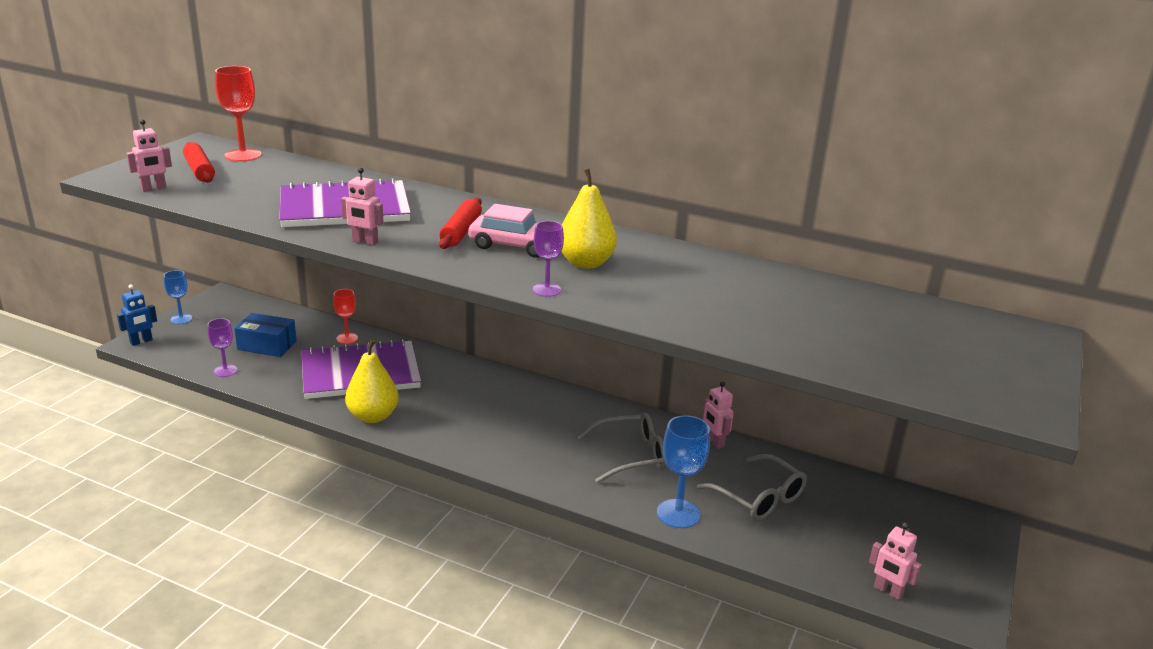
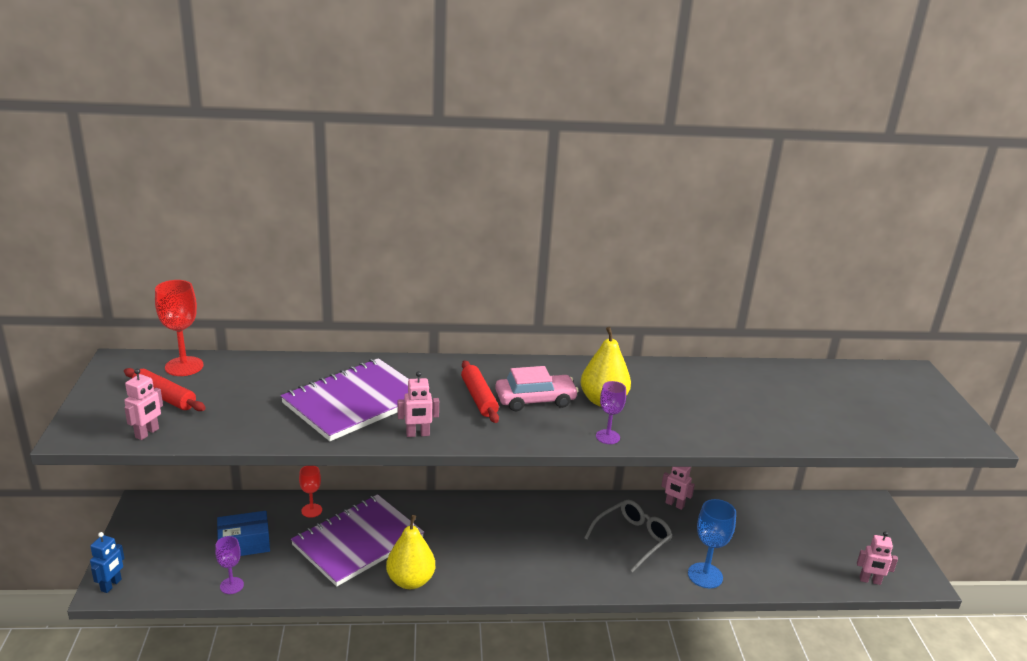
camera: 30 degrees left, 0 degrees up
blue goblet [164,270,193,324] -> none
grey glasses [697,454,807,521] -> none

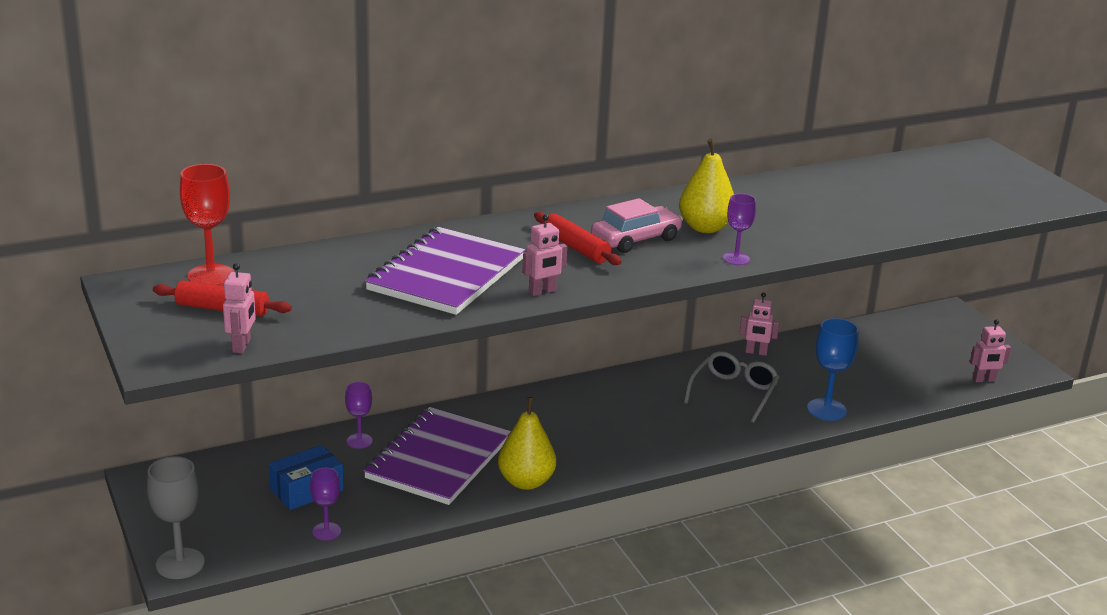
camera: 20 degrees left, 0 degrees up
blue robot [90,532,124,593] -> grey goblet [147,456,205,579]
red goblet [299,466,322,518] -> purple goblet [345,382,373,449]

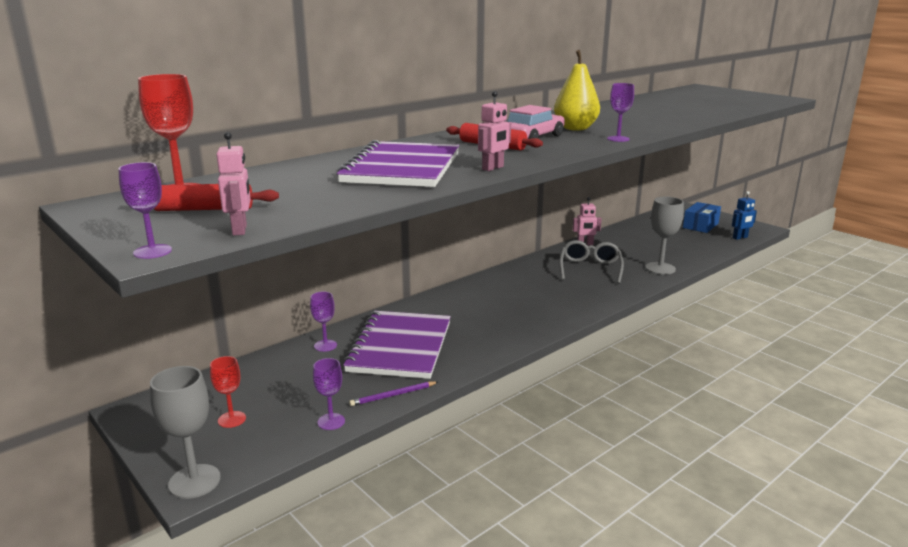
camera: 15 degrees left, 5 degrees down
blue box [269,445,344,510] -> blue box moved to [683,202,721,233]
yellow pear [498,397,556,490] -> none
blue goblet [807,318,859,421] -> grey goblet [645,197,684,275]
pink robot [970,319,1011,382] -> blue robot [732,191,757,240]
none -> purple goblet [118,162,172,259]
none -> red goblet [210,356,246,428]
none -> purple pencil [349,382,438,406]

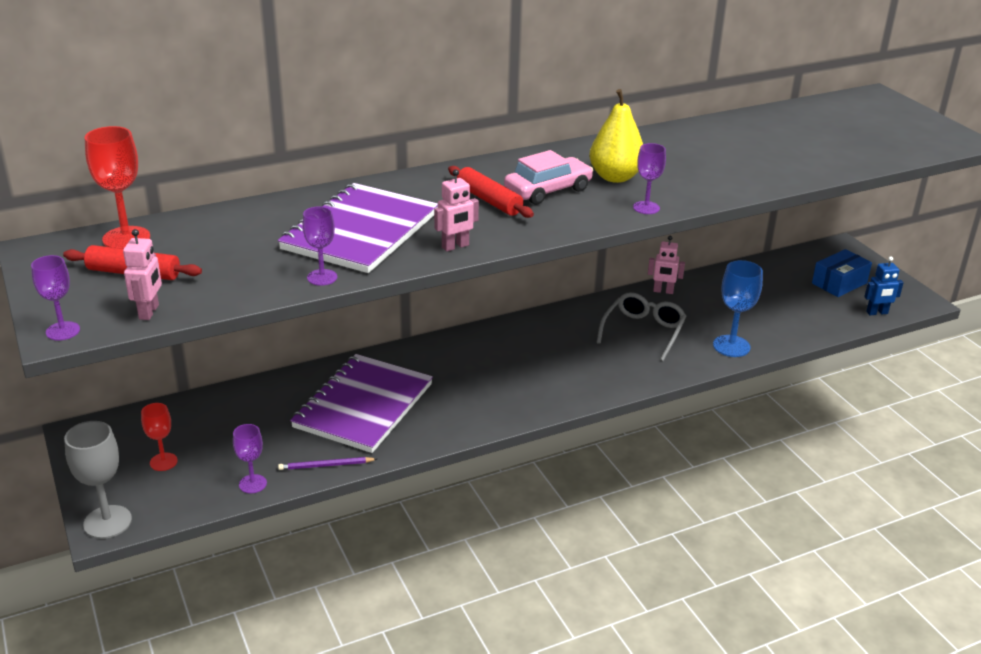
camera: 15 degrees right, 10 degrees up
purple goblet [310,292,337,352] -> purple goblet moved to [303,206,337,286]
grey goblet [645,197,684,275] -> blue goblet [713,260,763,357]

